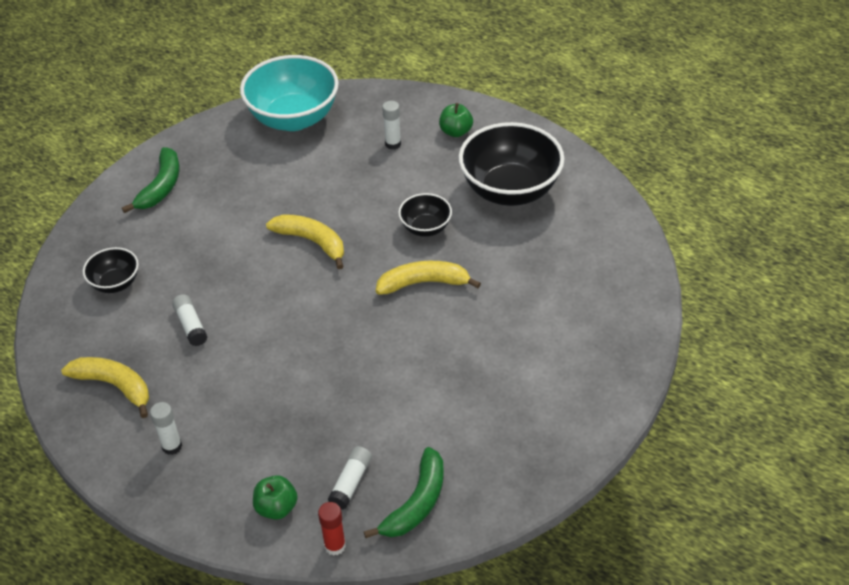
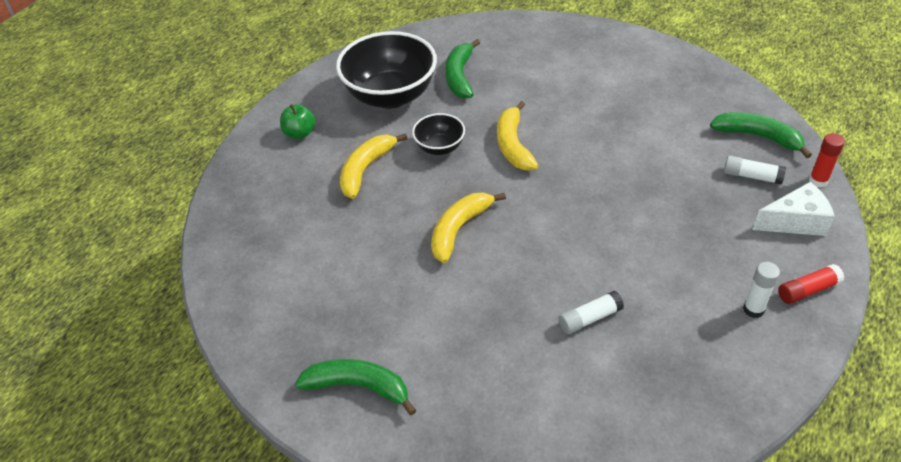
camera: 90 degrees left, 0 degrees up
yellow banana [61,357,149,418] -> yellow banana moved to [340,133,408,199]
black bowl [83,247,139,293] -> none
turquoise bowl [240,55,339,131] -> none
green apple [253,475,298,520] -> white cheese [752,182,835,236]
white glue stick [382,101,401,150] -> none
none -> green banana [445,39,480,99]
none -> red glue stick [778,264,844,304]

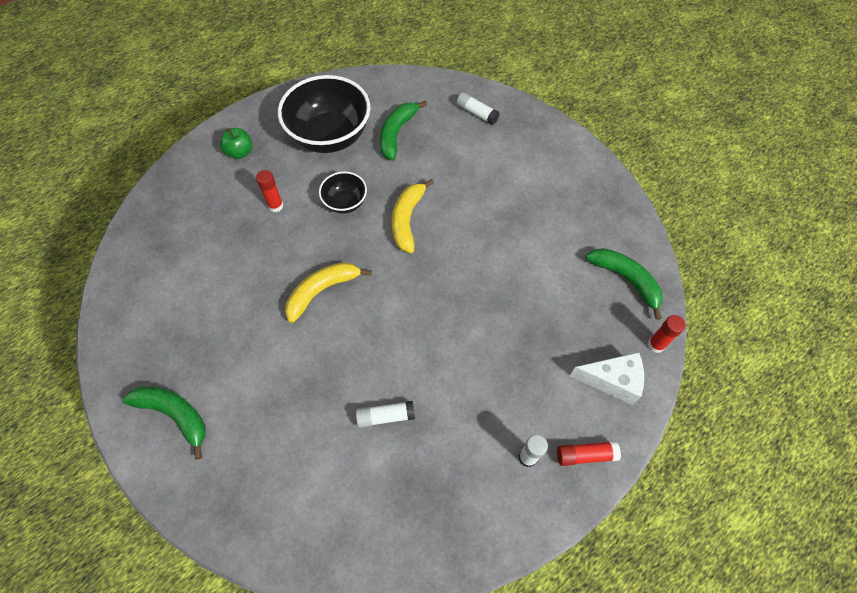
camera: 15 degrees right, 15 degrees up
yellow banana [340,133,408,199] -> red glue stick [256,170,283,212]
white glue stick [724,156,786,185] -> white glue stick moved to [457,92,500,125]

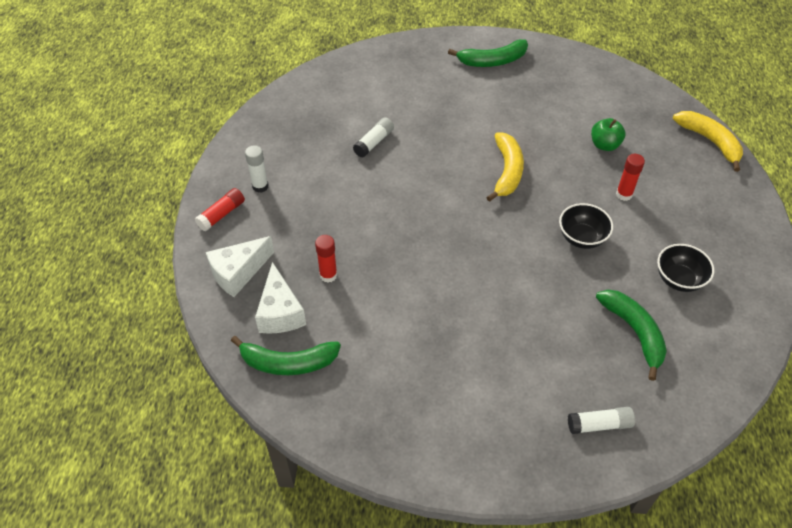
camera: 135 degrees right, 10 degrees down
green apple [220,128,253,159] -> green apple moved to [591,118,626,151]
black bowl [278,75,371,153] -> black bowl [657,244,715,292], size x0.50
yellow banana [392,179,434,253] -> yellow banana moved to [673,111,743,172]
red glue stick [648,315,686,353] -> red glue stick moved to [315,235,337,283]
none -> white cheese [255,262,306,334]

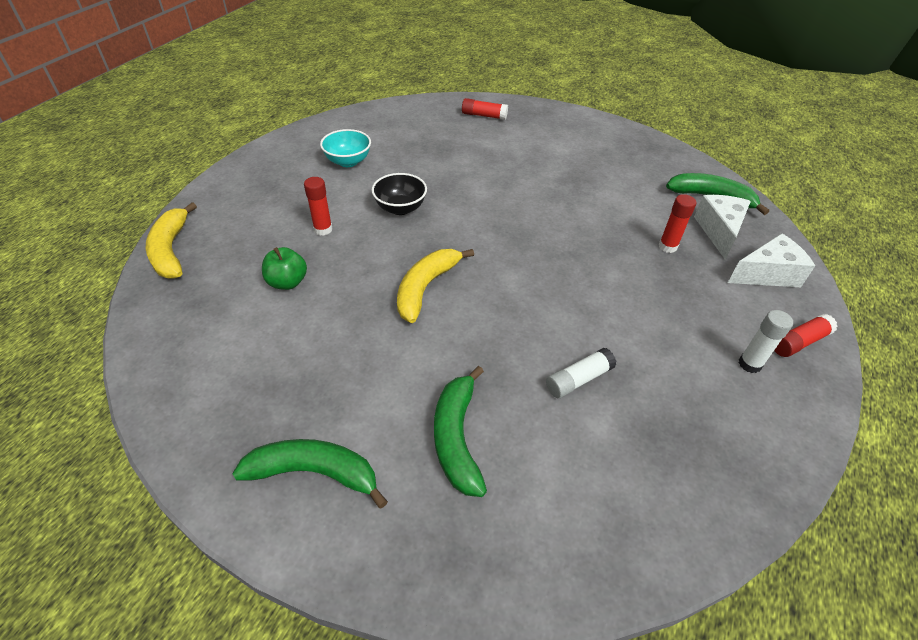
camera: 160 degrees left, 5 degrees down
white glue stick [568,407,635,434] -> red glue stick [462,98,508,120]
green banana [596,290,667,381] -> green banana moved to [434,366,487,497]
black bowl [657,244,715,292] -> turquoise bowl [320,129,371,167]

